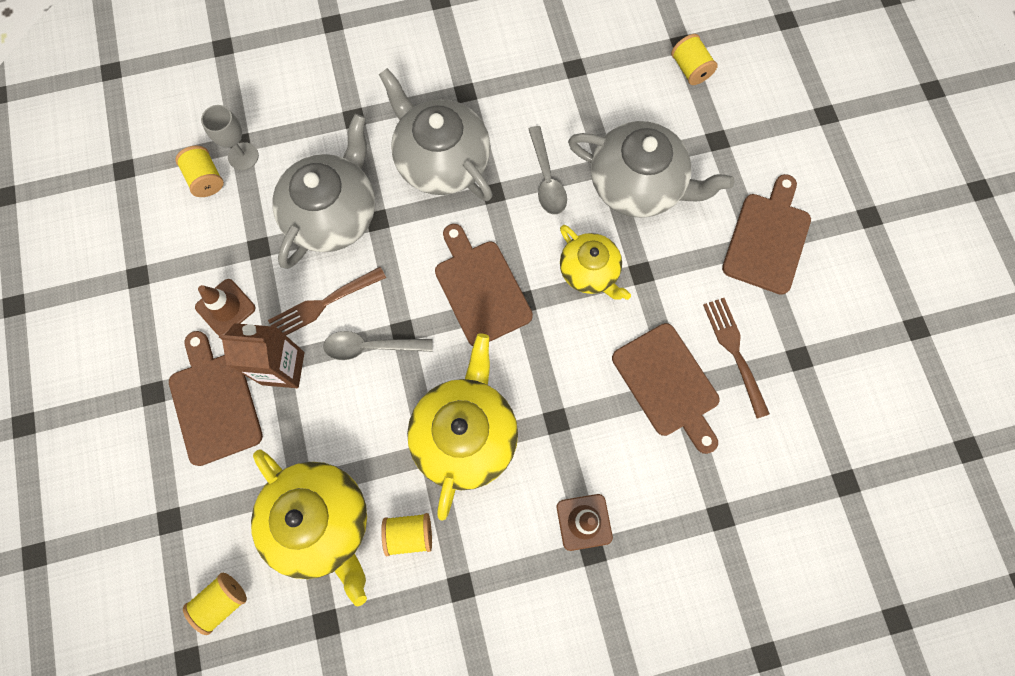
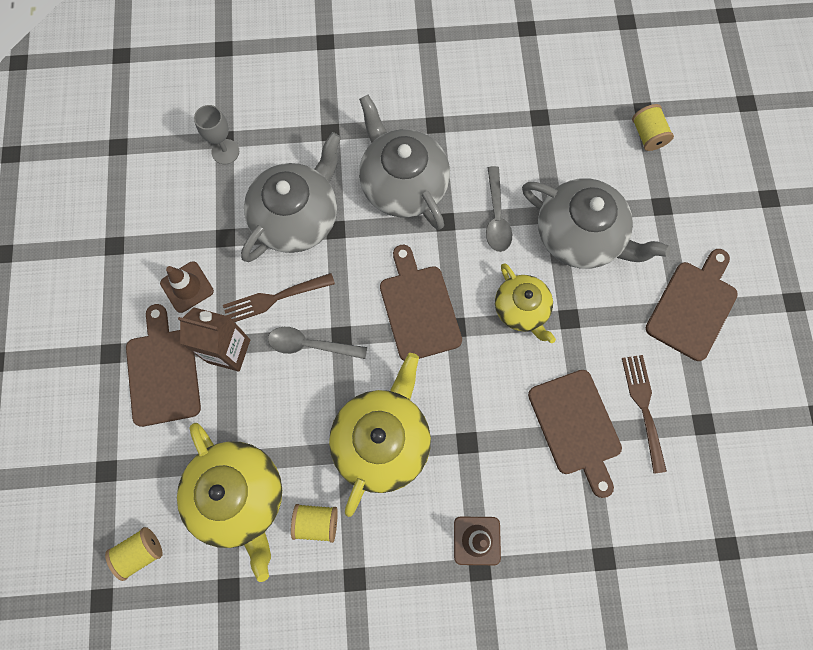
camera: 10 degrees right, 0 degrees up
yellow spool [175,146,224,197] -> none

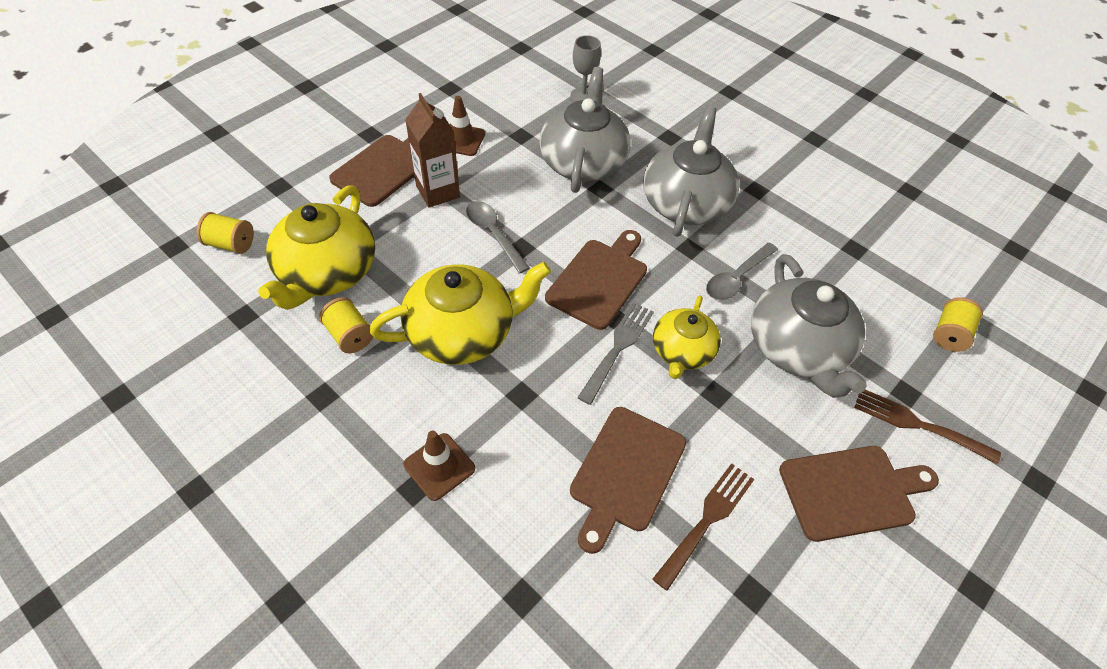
camera: 45 degrees right, 20 degrees down
brown fork [223,273,335,322] -> brown fork moved to [854,390,1001,465]
grey teapot [241,132,341,262] -> grey teapot turned 75 degrees counterclockwise [539,67,631,193]
none -> grey fork [577,302,654,405]

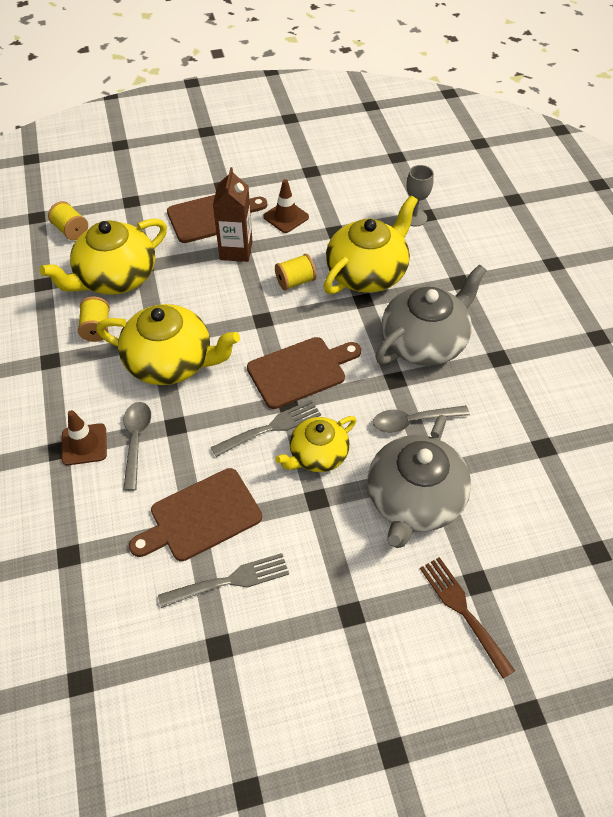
camera: 35 degrees right, 0 degrees up
grey spoon [466,201,530,274] -> grey spoon moved to [123,402,151,491]
grey teapot [539,67,631,193] -> yellow teapot [324,195,418,294]
brown fork [653,463,754,591] -> grey fork [158,553,289,608]
brown cutting board [779,446,939,542] -> none
yellow spool [933,297,983,352] -> yellow spool moved to [275,254,316,291]

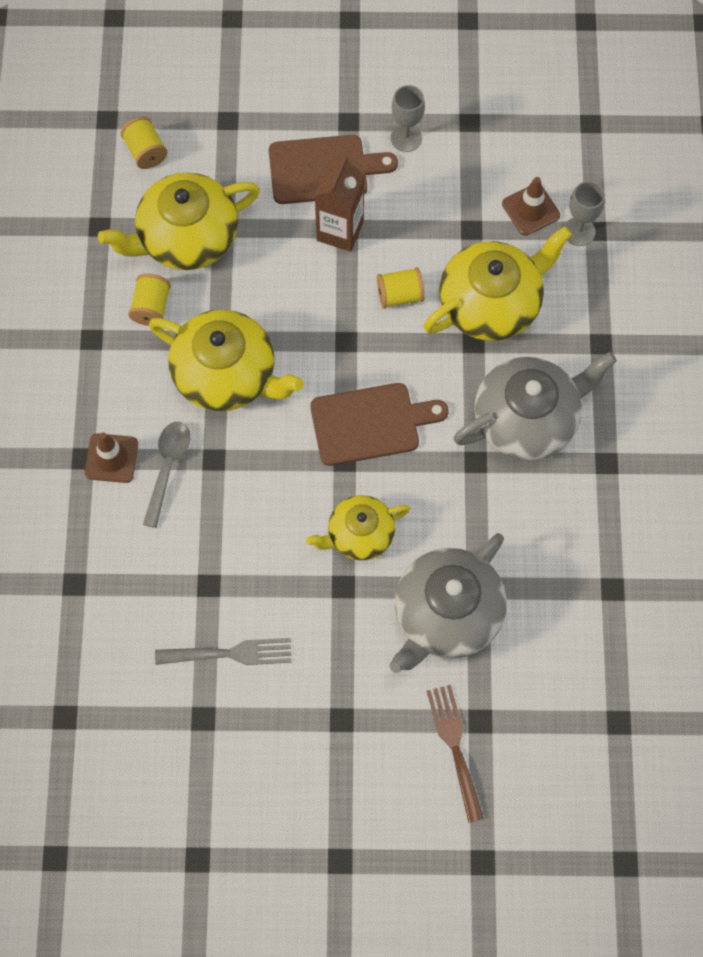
camera: 15 degrees right, 15 degrees up
brown cutting board [129,468,262,561] -> none
grey fork [211,400,321,457] -> none
brown traffic cone [263,179,309,233] -> brown traffic cone moved to [502,177,560,235]
grey spoon [373,405,470,433] -> none
none -> grey goblet [391,85,425,152]

